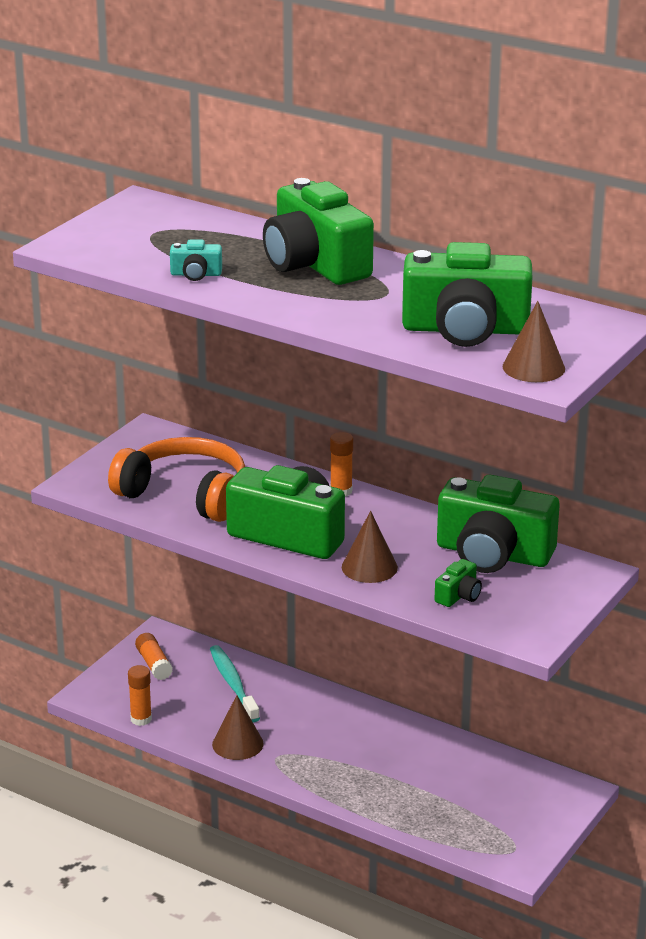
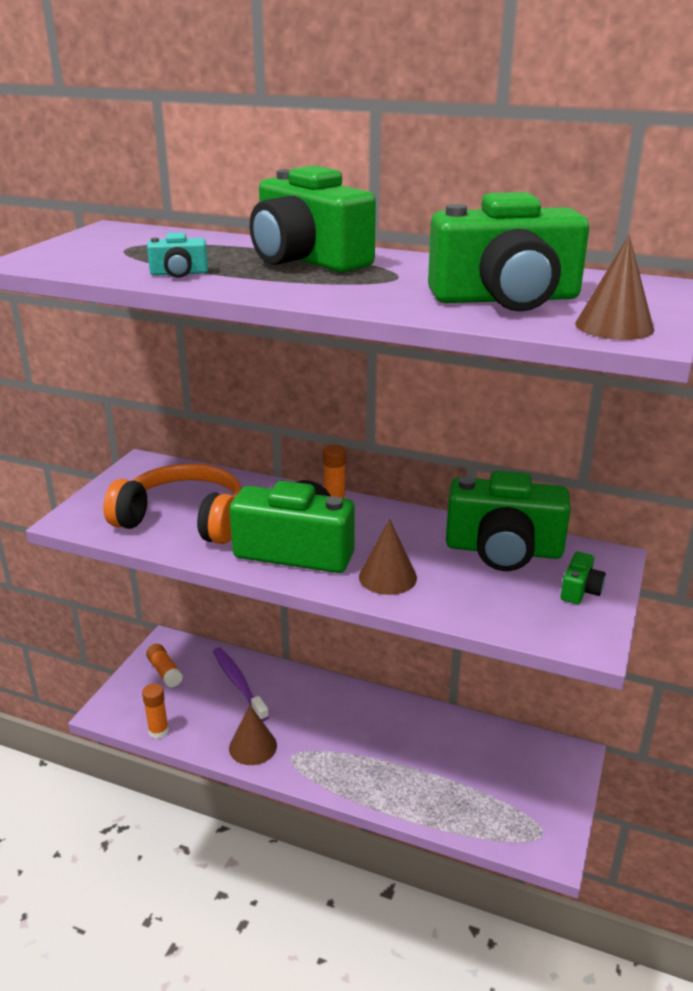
camera: 10 degrees left, 0 degrees up
turquoise toothbrush [210,645,260,723] -> purple toothbrush [213,647,269,721]
green camera [435,559,482,607] -> green camera moved to [561,552,606,604]

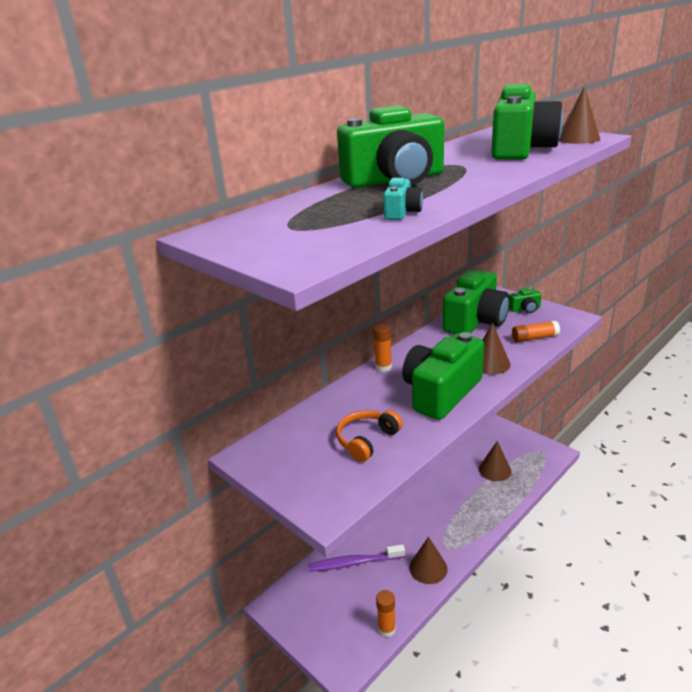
camera: 65 degrees left, 0 degrees up
orange headphones [103,463,242,544] -> orange headphones [336,410,403,462], size x0.56
orange glue stick [146,644,183,687] -> orange glue stick moved to [512,321,560,342]
green camera [561,552,606,604] -> green camera turned 120 degrees clockwise [509,288,542,313]
none -> brown cone [479,441,511,481]

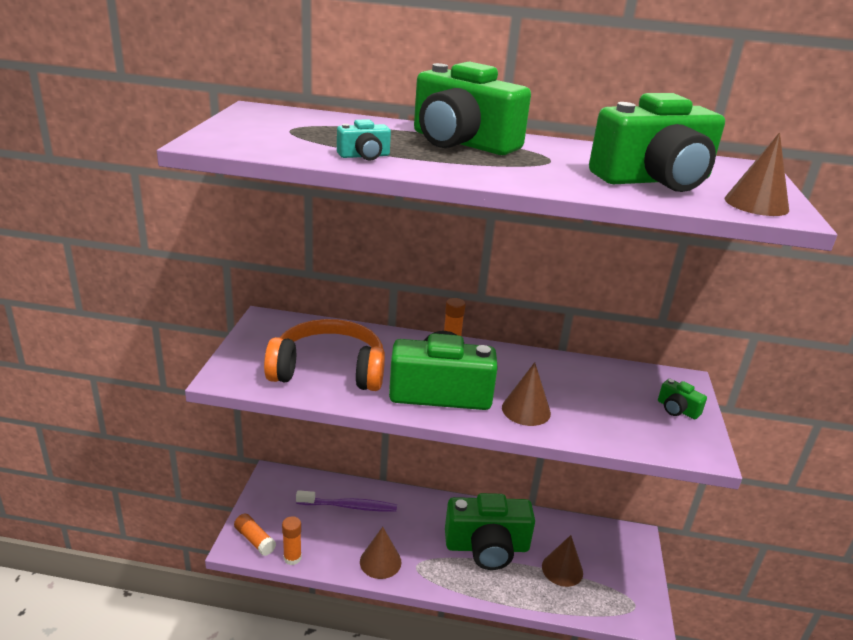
camera: 50 degrees right, 0 degrees up
purple toothbrush [308,544,405,572] -> purple toothbrush turned 135 degrees clockwise [296,490,397,512]
orange headphones [336,410,403,462] -> orange headphones [264,319,385,391], size x1.78
green camera [443,270,510,334] -> green camera moved to [445,493,535,570]
orange glue stick [512,321,560,342] -> orange glue stick moved to [234,514,276,556]

